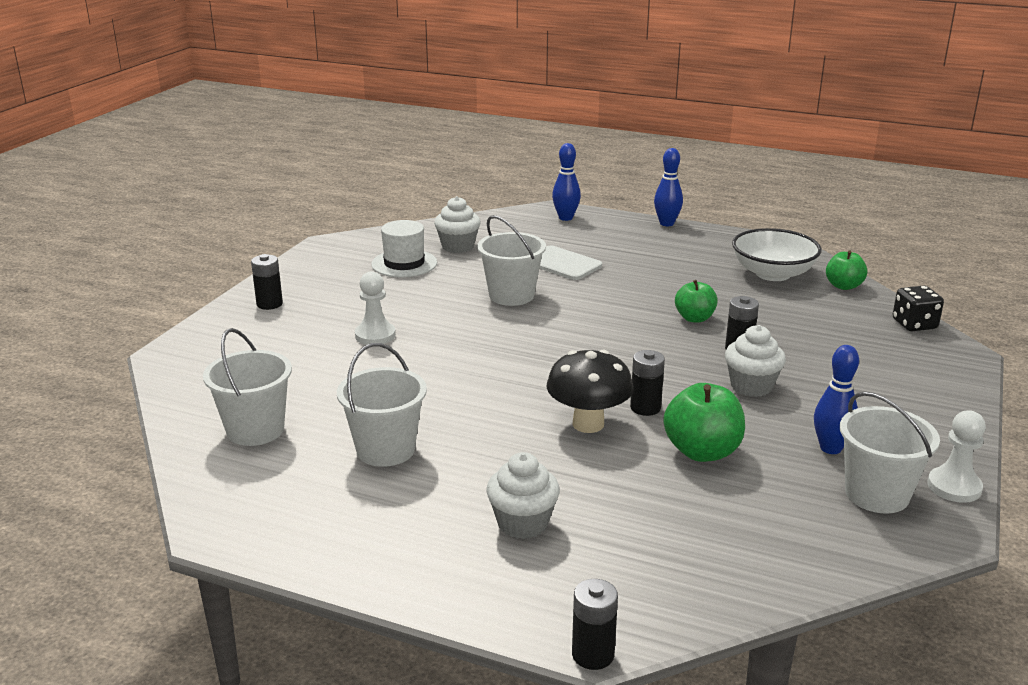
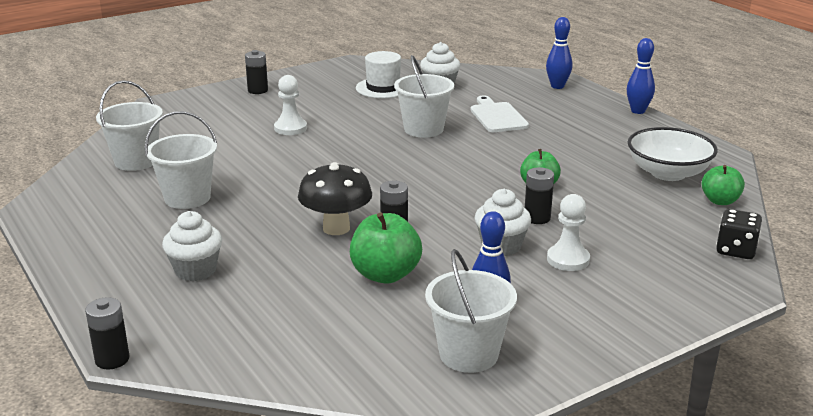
camera: 35 degrees right, 0 degrees up
white pawn [927,410,986,503] -> white pawn moved to [547,194,590,271]

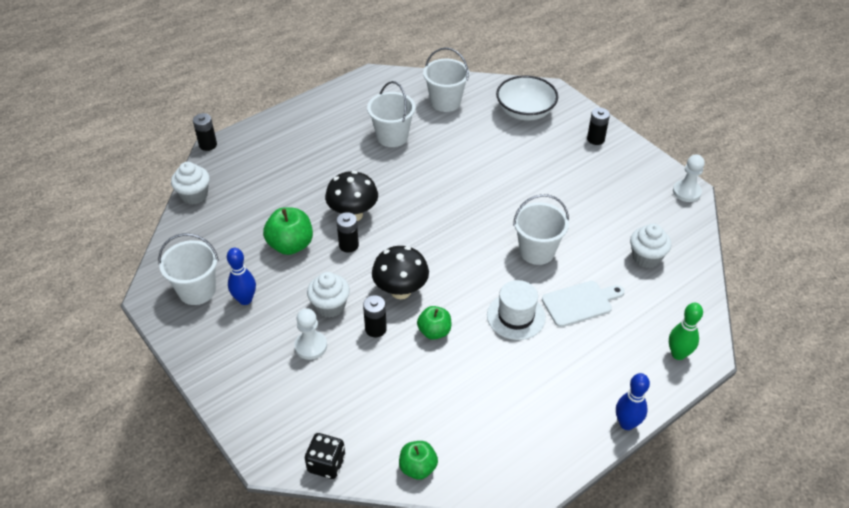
camera: 85 degrees right, 20 degrees up
white cupcake [162,211,222,281] -> white cupcake moved to [171,162,210,205]
white pawn [274,75,307,135] -> white pawn moved to [673,154,705,202]
white hat [356,51,401,98] -> white hat moved to [487,280,546,340]
blue bowling pin [546,17,572,89] -> green bowling pin [669,303,703,360]
white bowl [628,127,718,181] -> white bowl moved to [496,76,558,121]
none -> black mushroom [372,246,429,299]

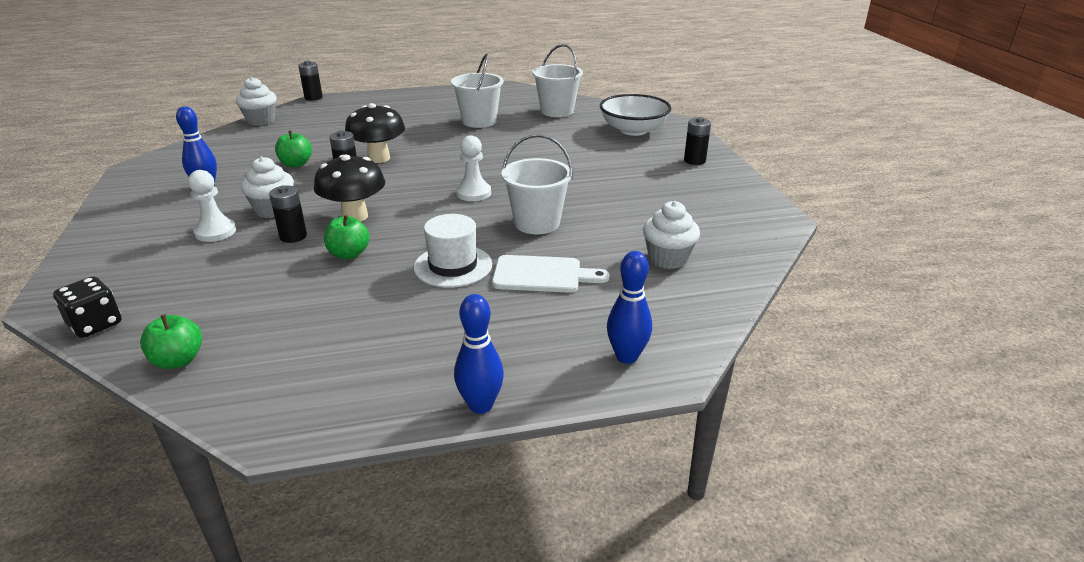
camera: 25 degrees right, 15 degrees down
white bucket [158,233,219,305] -> none
green apple [263,207,313,255] -> green apple [275,131,312,167], size x0.65
green bowling pin [669,303,703,360] -> blue bowling pin [607,251,652,364]
white pawn [673,154,705,202] -> white pawn moved to [456,135,491,201]

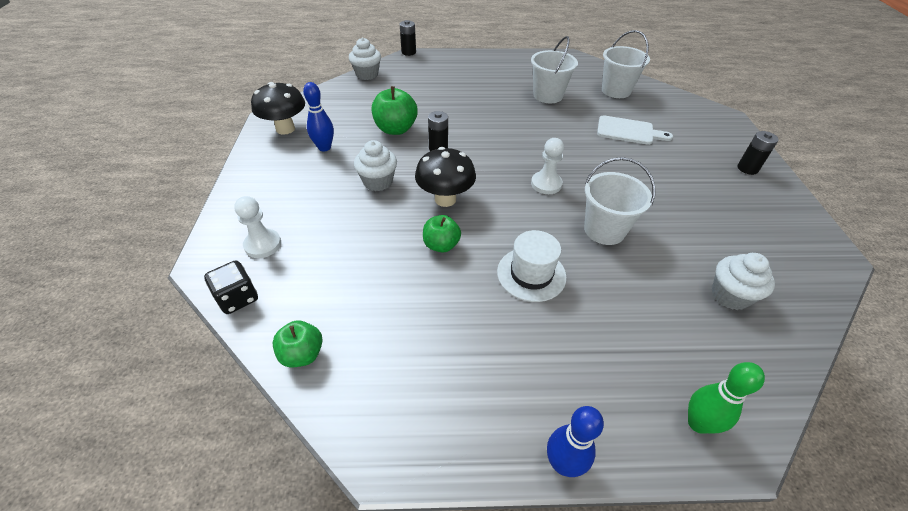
camera: 10 degrees right, 15 degrees up
white pawn [188,170,236,242] -> white pawn moved to [234,196,281,258]
black battery [269,185,307,243] -> none
green apple [275,131,312,167] -> green apple [372,86,418,135], size x1.53
black mushroom [345,103,405,163] -> black mushroom moved to [251,82,305,135]
white cutting board [492,255,610,293] -> white cutting board moved to [597,115,673,145]
white bowl [600,94,671,136] -> none
blue bowling pin [607,251,652,364] -> green bowling pin [688,362,765,433]

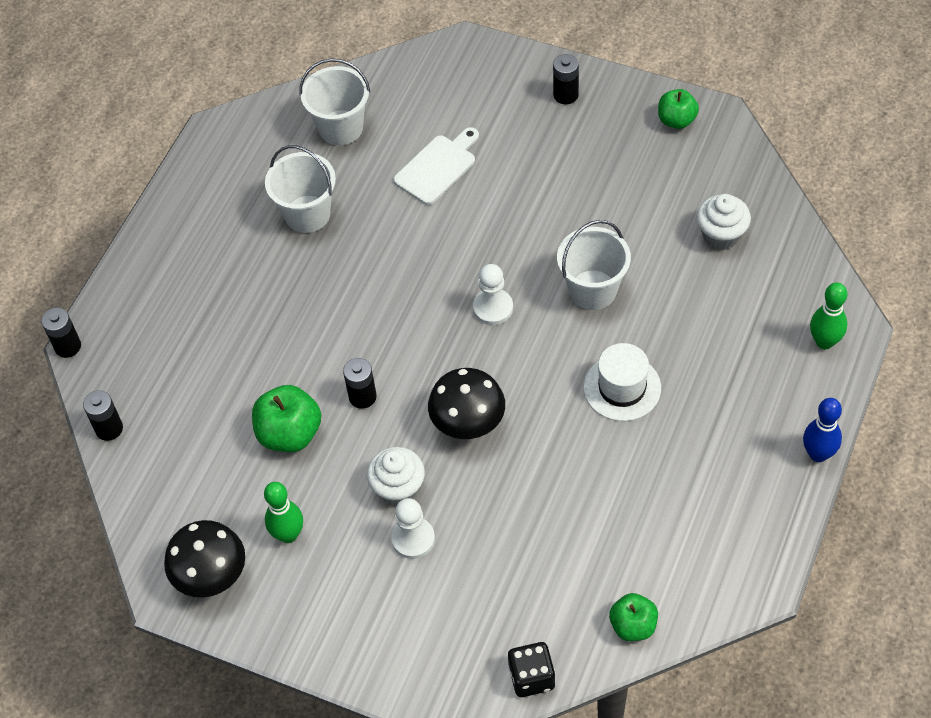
camera: 60 degrees left, 10 degrees up
white pawn [234,196,281,258] -> white pawn moved to [391,498,435,559]
blue bowling pin [303,82,334,151] -> green bowling pin [264,482,303,543]
white cupcake [349,38,381,80] -> black battery [83,390,123,441]
green apple [423,215,461,253] -> green apple moved to [658,89,699,129]

